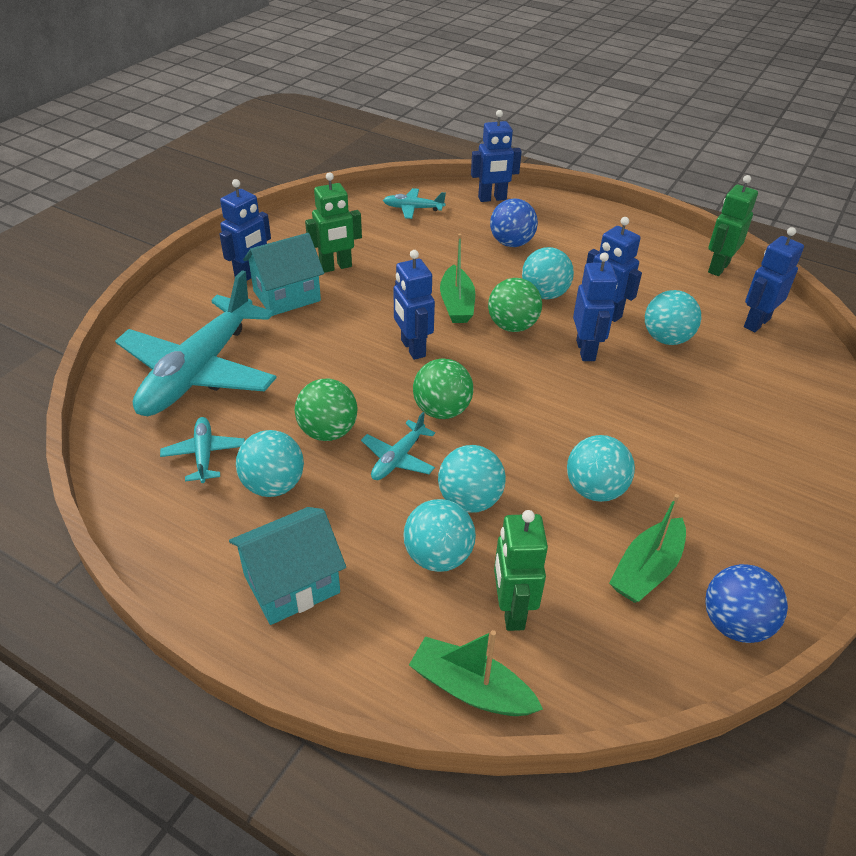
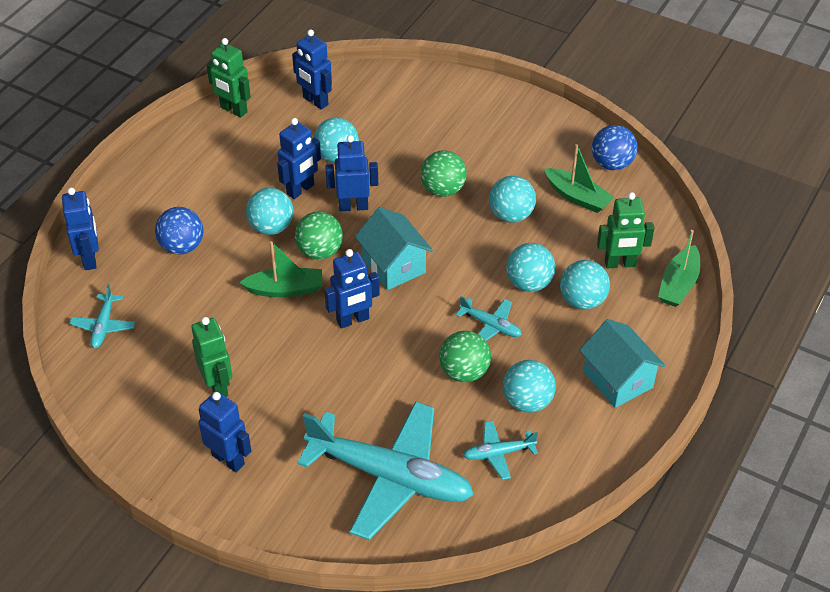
camera: 90 degrees left, 5 degrees up
turquoise house [243,233,324,316] -> turquoise house moved to [355,207,433,290]
green ball [413,358,473,419] -> green ball moved to [421,150,467,197]

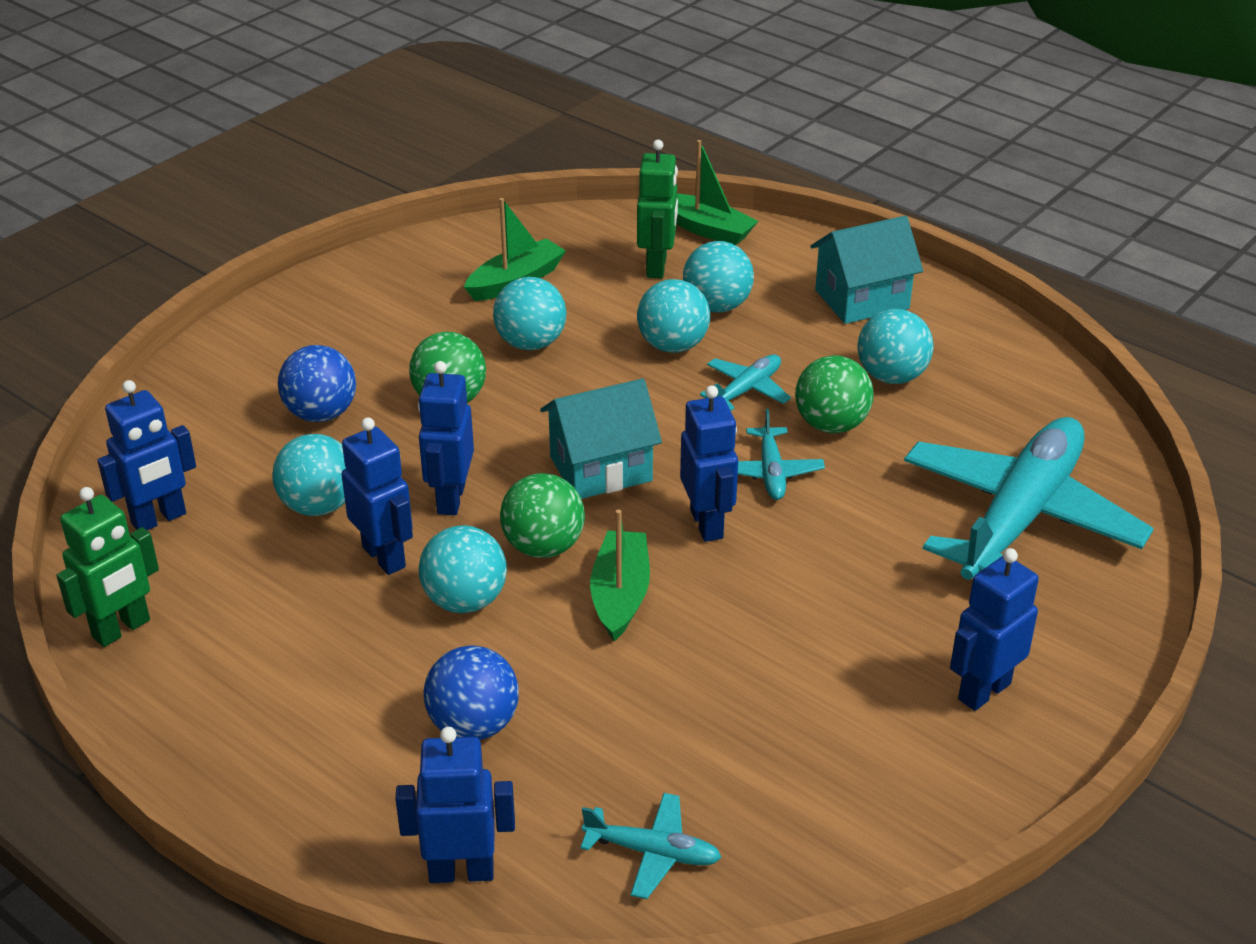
camera: 80 degrees left, 10 degrees down
green robot [191,317,232,397] -> none
turquoise plane [463,421,538,480] -> turquoise plane moved to [738,409,825,500]
blue ball [592,125,638,170] -> blue ball moved to [278,345,356,422]

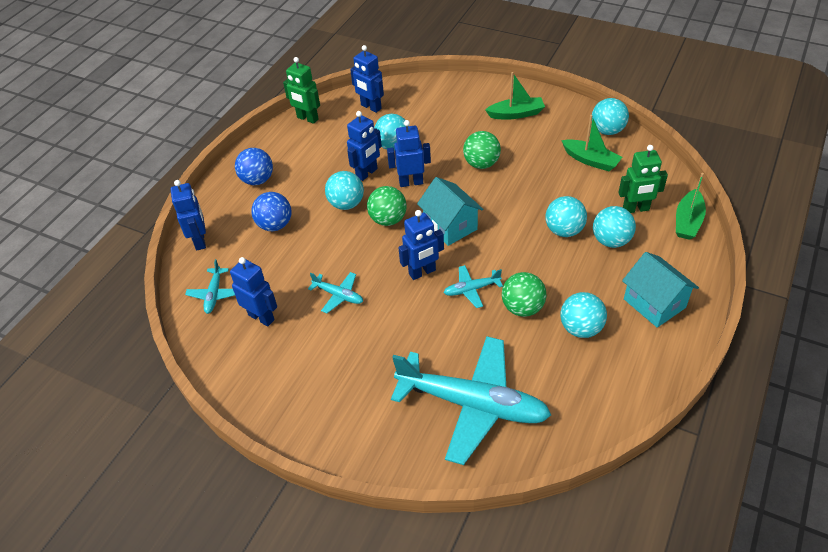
camera: 80 degrees right, 10 degrees up
blue ball [278,345,356,422] -> blue ball moved to [235,148,273,185]
turquoise ball [493,277,566,350] -> turquoise ball moved to [592,98,629,135]
green boat [590,509,650,641] -> green boat moved to [485,72,545,119]
turquoise plane [700,354,791,411] -> turquoise plane moved to [308,272,363,313]
blue robot [950,548,1039,711] -> blue robot moved to [230,257,277,327]

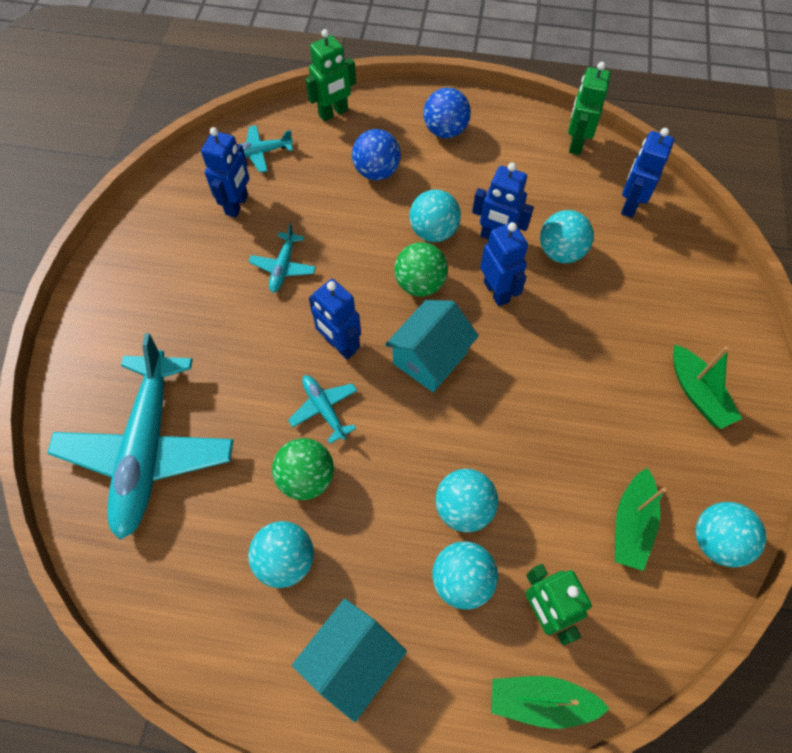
camera: 70 degrees right, 15 degrees up
blue robot [171,180,206,250] -> green robot [305,29,356,122]
green ball [463,131,501,169] -> none

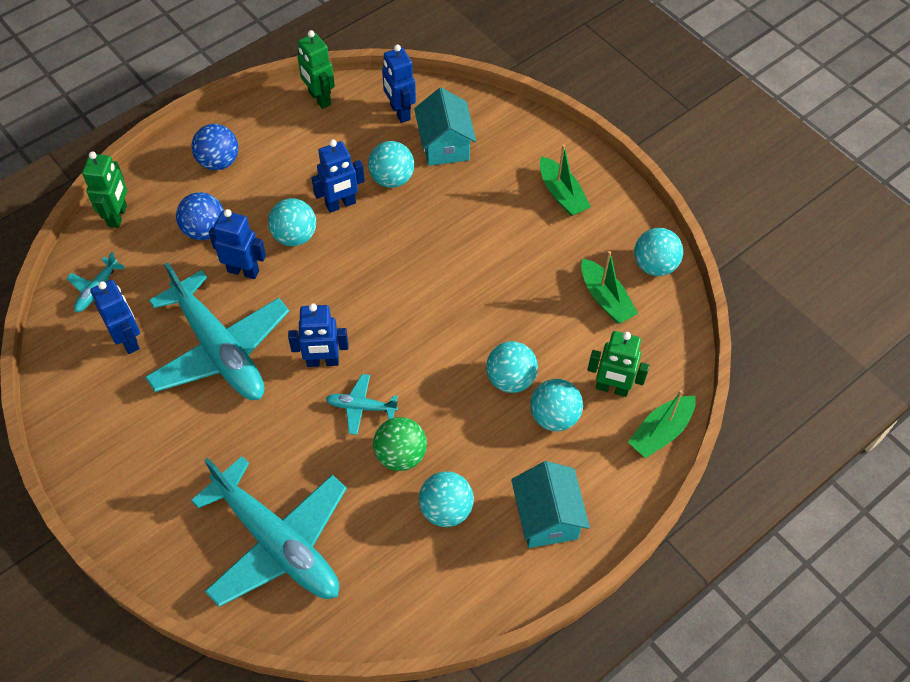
camera: 50 degrees left, 5 degrees down
turquoise plane [249,223,316,293] -> turquoise plane [145,262,289,400], size x2.34
turquoise house [385,300,479,392] -> turquoise house moved to [414,87,476,166]
green ball [394,242,448,297] -> none
blue robot [480,222,528,306] -> blue robot moved to [209,209,266,279]
green boat [673,344,742,429] -> green boat turned 45 degrees clockwise [540,144,591,216]

